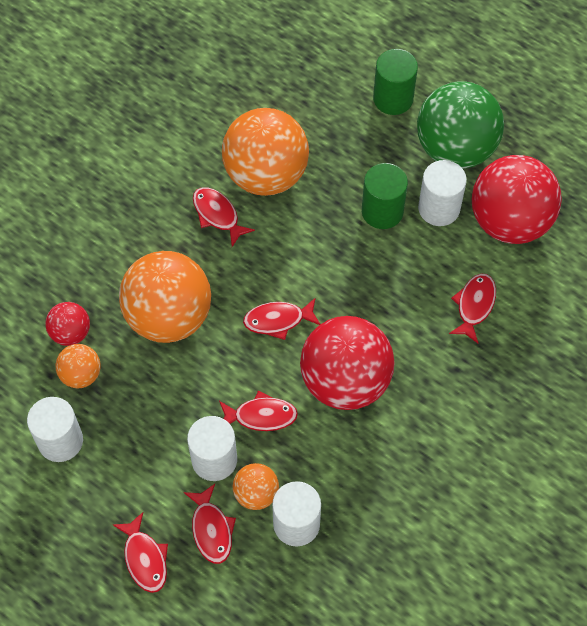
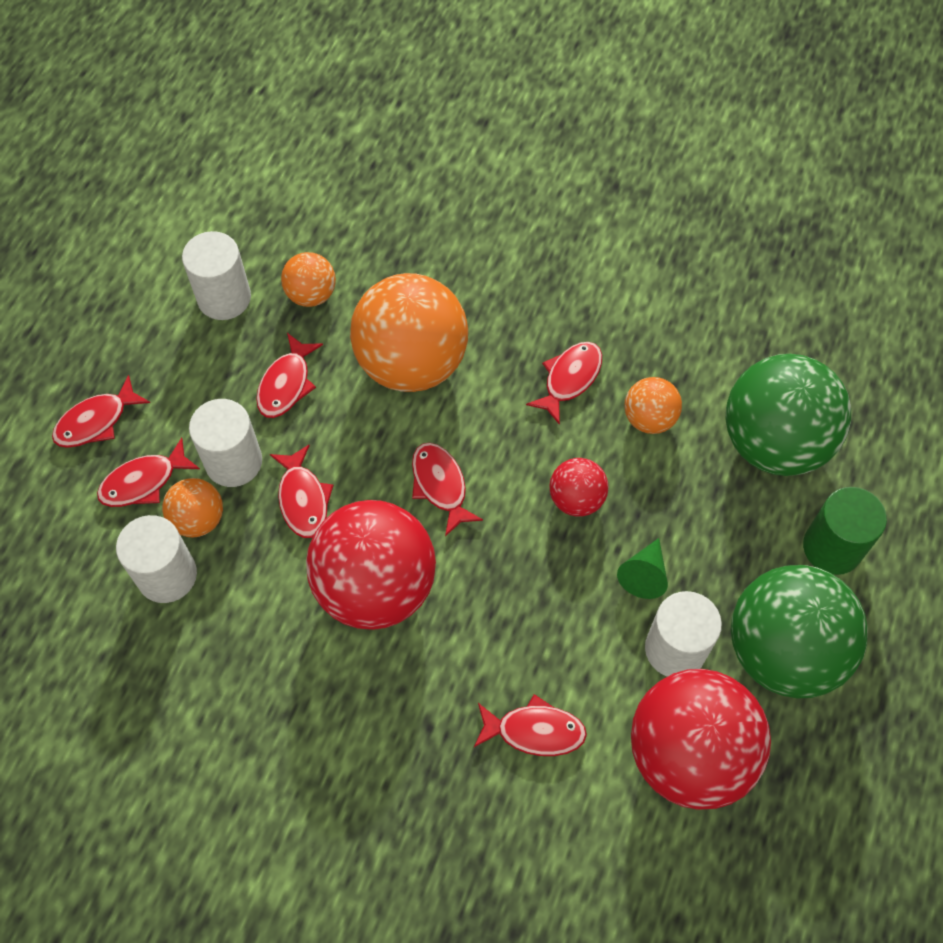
camera: 75 degrees right, 0 degrees up
red ball [45,302,90,346] -> red ball moved to [550,458,609,517]
orange ball [222,108,309,196] -> orange ball [624,377,682,434], size x0.48
green cylinder [362,163,408,229] -> green cone [617,538,668,599]
none -> red fish [256,333,323,418]
none -> green ball [725,354,851,476]

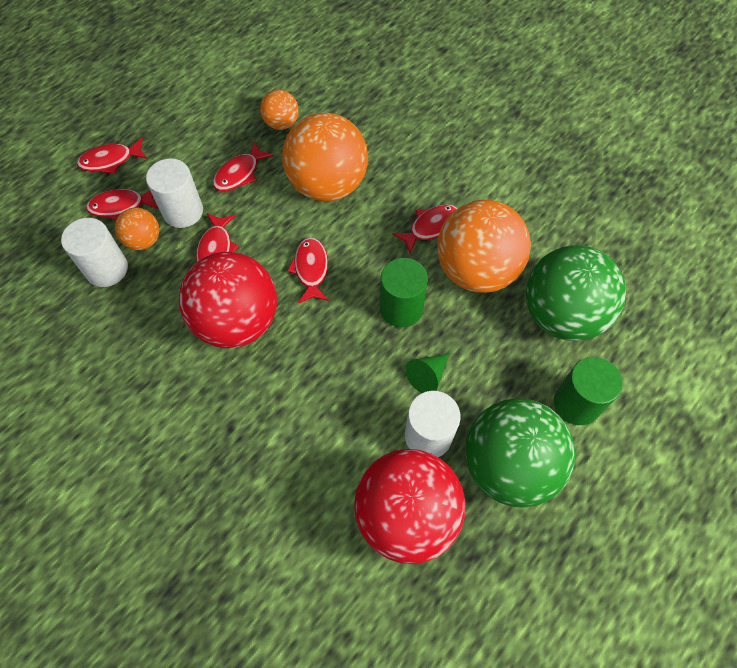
camera: 20 degrees right, 0 degrees up
white cylinder [182,231,251,320] -> none
red fish [474,694,587,756] -> none
red ball [550,458,609,517] -> green cylinder [380,258,428,327]
orange ball [624,377,682,434] -> orange ball [437,200,531,293], size x2.07

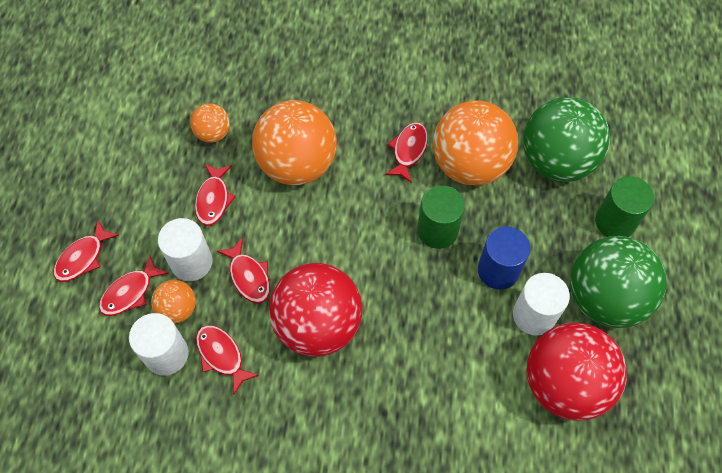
camera: 35 degrees left, 0 degrees up
red fish [287,238,329,303] -> red fish moved to [196,325,259,395]
green cone [405,354,449,393] -> blue cylinder [478,227,530,290]

